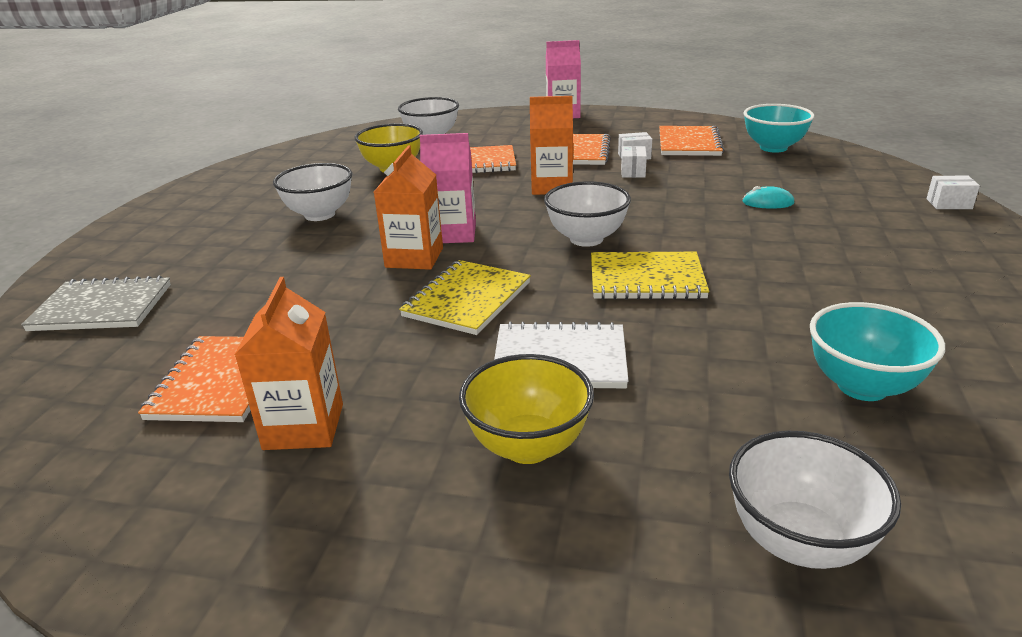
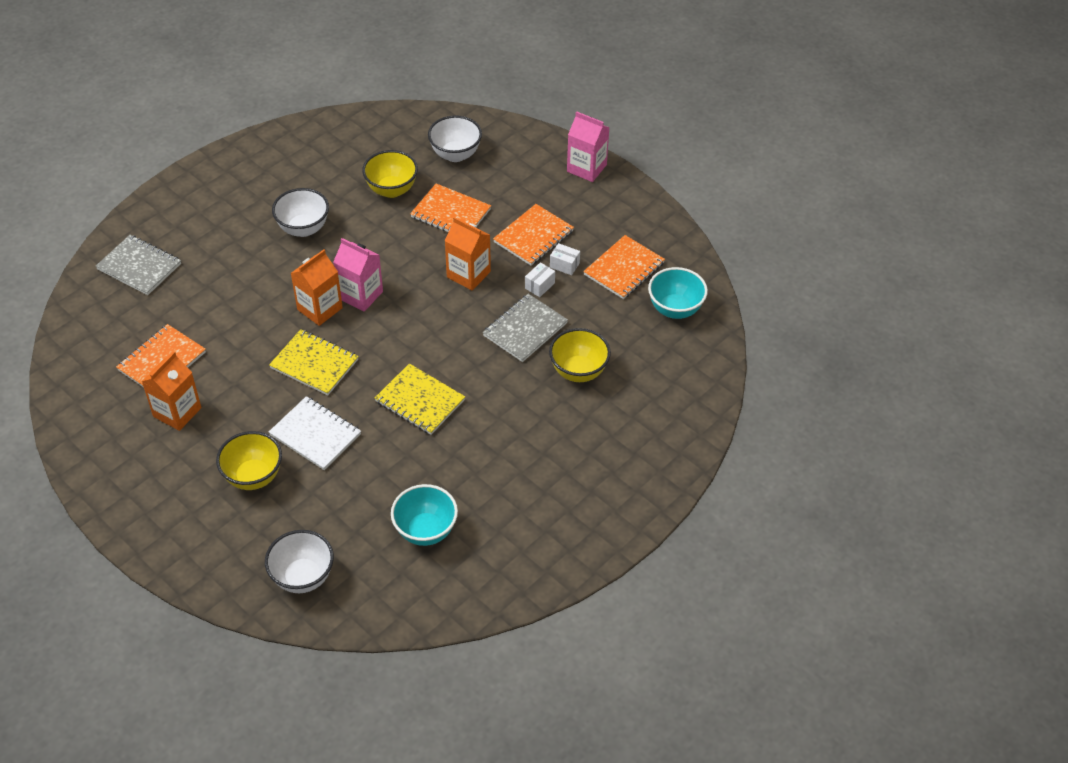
camera: 30 degrees right, 20 degrees up
yellow notebook [399,260,531,335] -> yellow notebook turned 60 degrees clockwise [269,329,359,395]
white bowl [544,181,631,247] -> none
turquoise mouse [743,186,794,209] -> yellow bowl [549,328,611,382]
white box [926,176,980,209] -> none
none -> grey notebook [483,294,568,362]

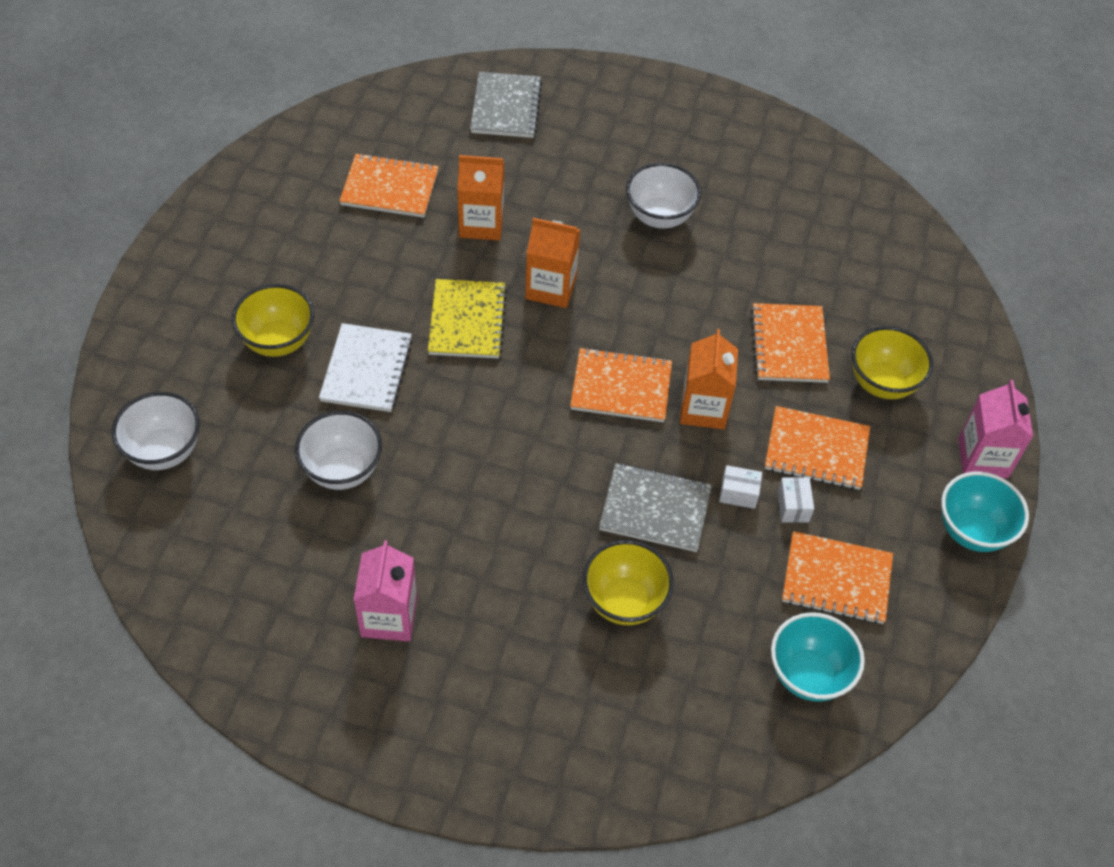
camera: 60 degrees right, 5 degrees up
orange carton [141,352,201,431] -> orange carton moved to [457,155,504,241]
pink carton [333,238,383,312] -> pink carton moved to [354,540,417,641]
yellow bowl [362,150,418,198] -> yellow bowl moved to [852,326,933,399]
yellow notebook [375,363,465,435] -> none
turquoise bowl [391,484,458,546] -> turquoise bowl moved to [941,471,1029,552]
white bowl [428,115,482,162] -> white bowl moved to [295,411,382,490]
none -> orange notebook [570,347,672,422]

